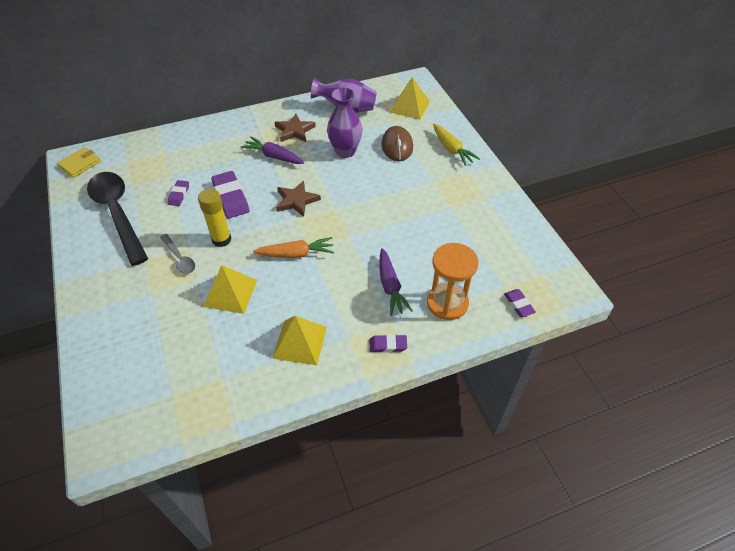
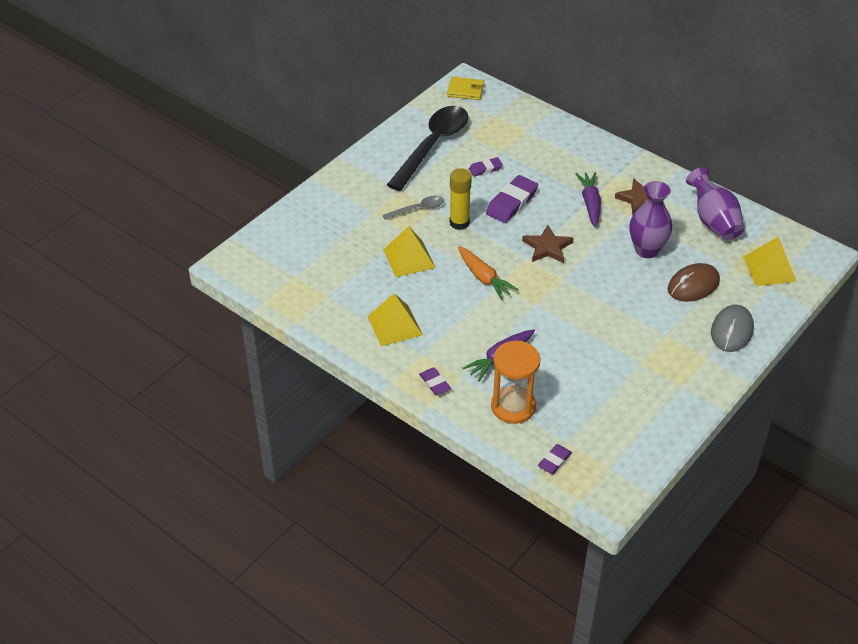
camera: 60 degrees right, 5 degrees down
grey spoon [160,234,195,274] -> grey spoon turned 135 degrees counterclockwise [383,196,444,220]
yellow carrot [433,124,480,166] -> grey mouse [711,305,754,352]

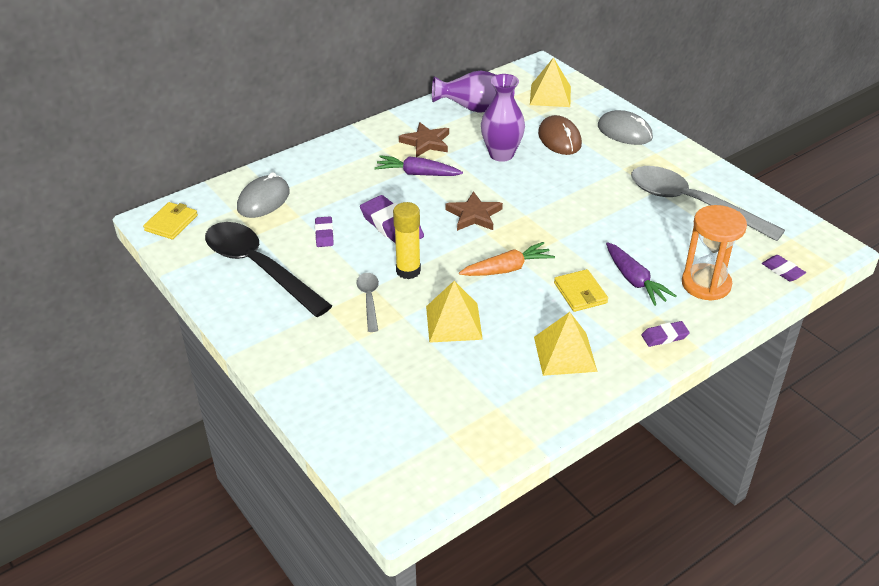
camera: 75 degrees left, 5 degrees down
none -> grey mouse [237,172,290,218]
none -> yellow wallet [554,269,608,312]
none -> grey spoon [631,166,785,241]

